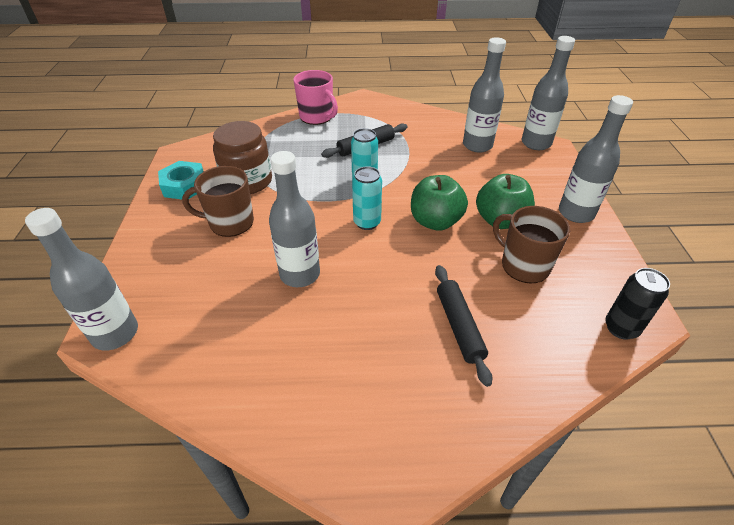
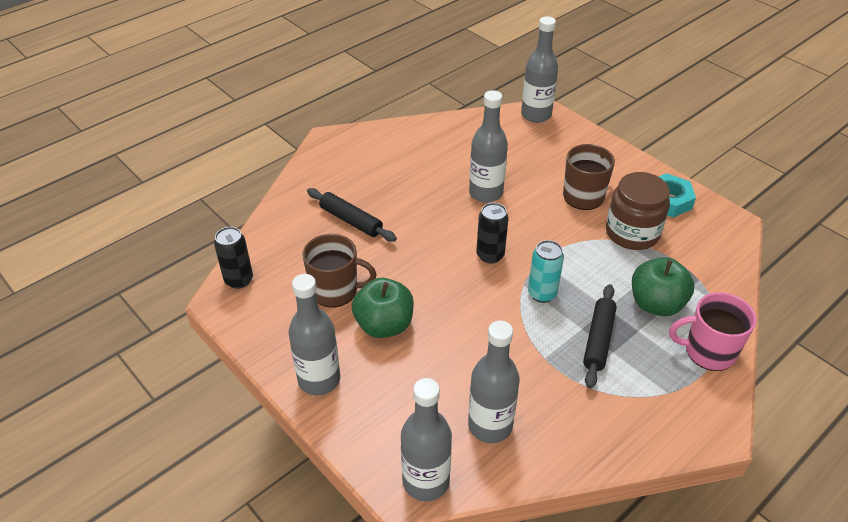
camera: 140 degrees right, 0 degrees up
turquoise can [352,166,382,230] -> black can [476,203,509,264]
green apple [411,175,468,231] -> green apple moved to [632,257,694,316]

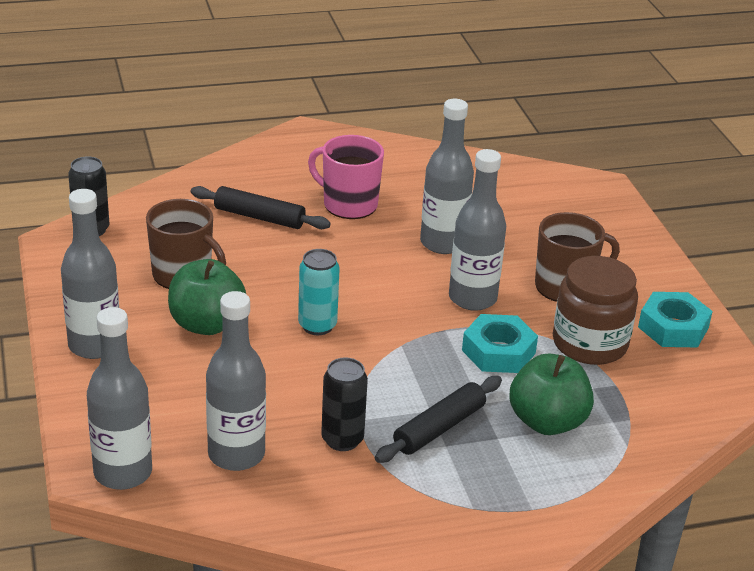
camera: 25 degrees right, 10 degrees down
black rolling pin [307,188,397,242] -> black rolling pin turned 45 degrees counterclockwise [191,186,331,229]
black can [476,203,509,264] -> black can moved to [321,358,368,451]
grey bottle [521,16,558,123] -> grey bottle moved to [449,149,506,311]
turquoise can [528,240,564,303] -> turquoise can moved to [298,249,340,335]
pink mug [669,292,757,371] -> pink mug moved to [308,135,384,219]
none -> turquoise nut [462,314,538,373]

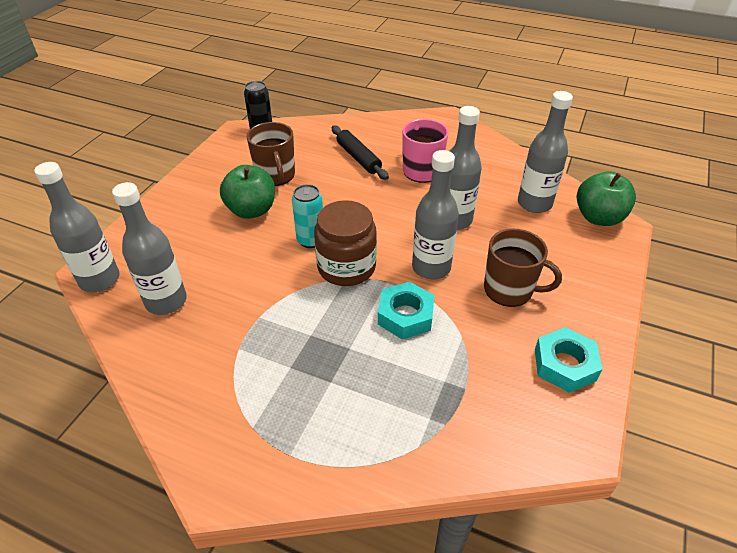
camera: 40 degrees right, 10 degrees up
grey bottle [61,189,119,359] -> grey bottle moved to [518,91,573,213]
black can [321,358,368,451] -> none
black rolling pin [375,376,502,463] -> none
green apple [509,354,594,435] -> green apple moved to [577,171,636,226]
brown jar [553,256,638,365] -> brown jar moved to [314,200,377,286]

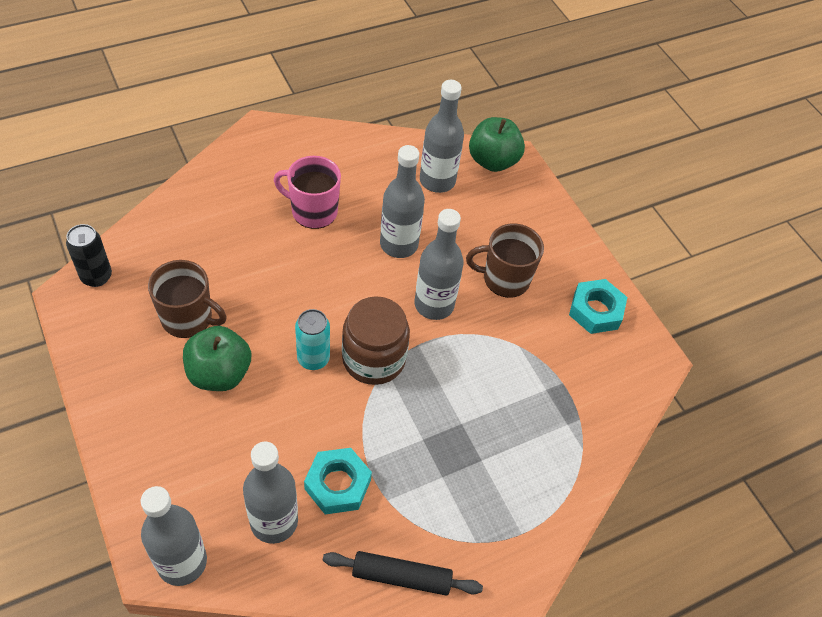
camera: 55 degrees left, 10 degrees up
black rolling pin [332,125,389,180] -> black rolling pin moved to [323,551,483,596]
turquoise nut [378,281,434,340] -> turquoise nut moved to [304,448,372,514]
brown mug [484,229,562,307] -> brown mug turned 150 degrees counterclockwise [466,223,544,298]

